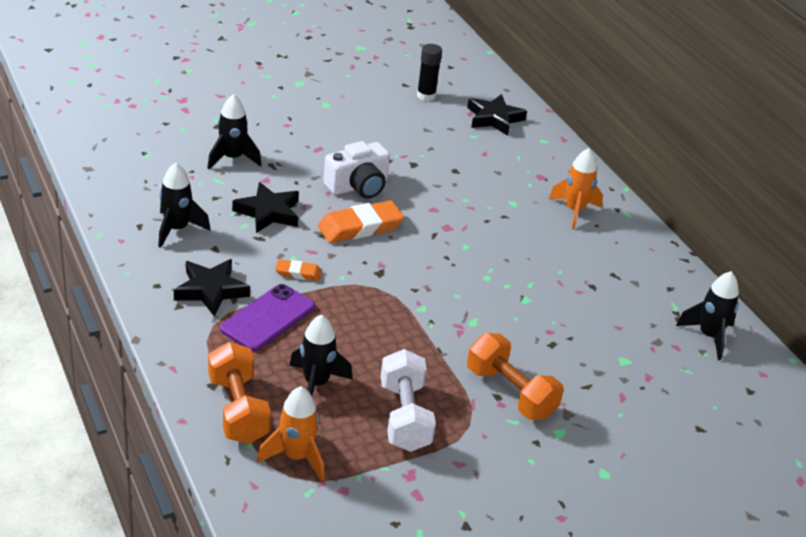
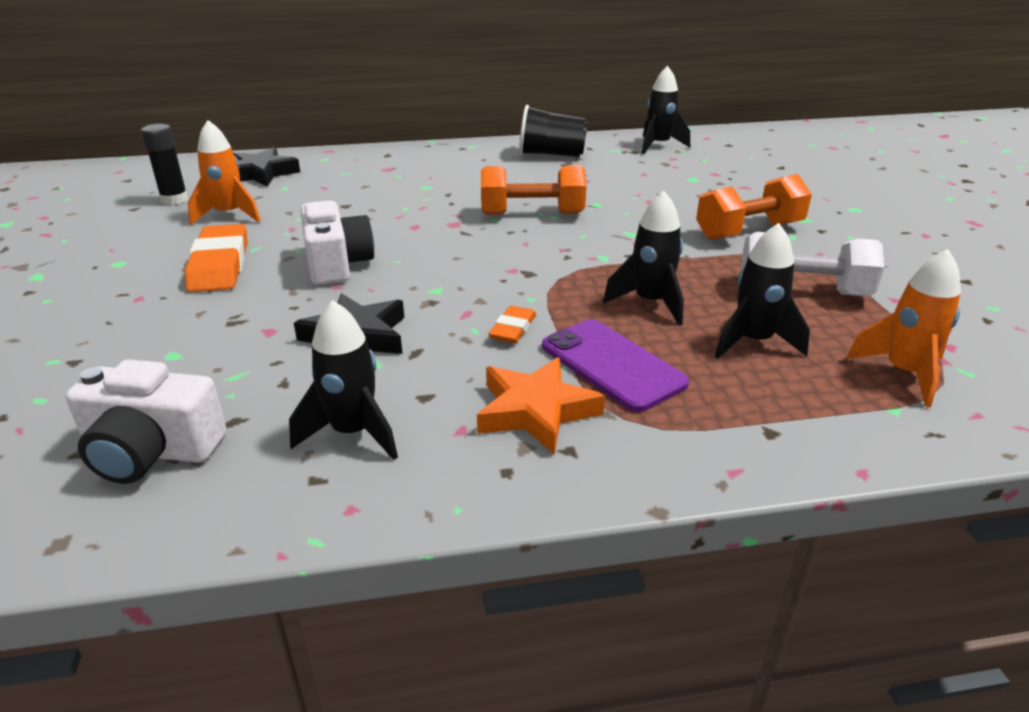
camera: 70 degrees left, 5 degrees down
black star [174,259,250,316] -> orange star [477,357,605,455]
black rocket [207,94,261,169] -> black rocket moved to [603,191,684,326]
orange dumbbell [208,342,271,444] -> orange dumbbell moved to [481,165,587,215]
orange eraser [318,200,404,243] -> orange eraser moved to [185,224,248,292]
orange rocket [549,148,603,230] -> orange rocket moved to [188,120,261,225]
none -> white camera [66,359,226,484]
none -> black cup [519,105,588,157]

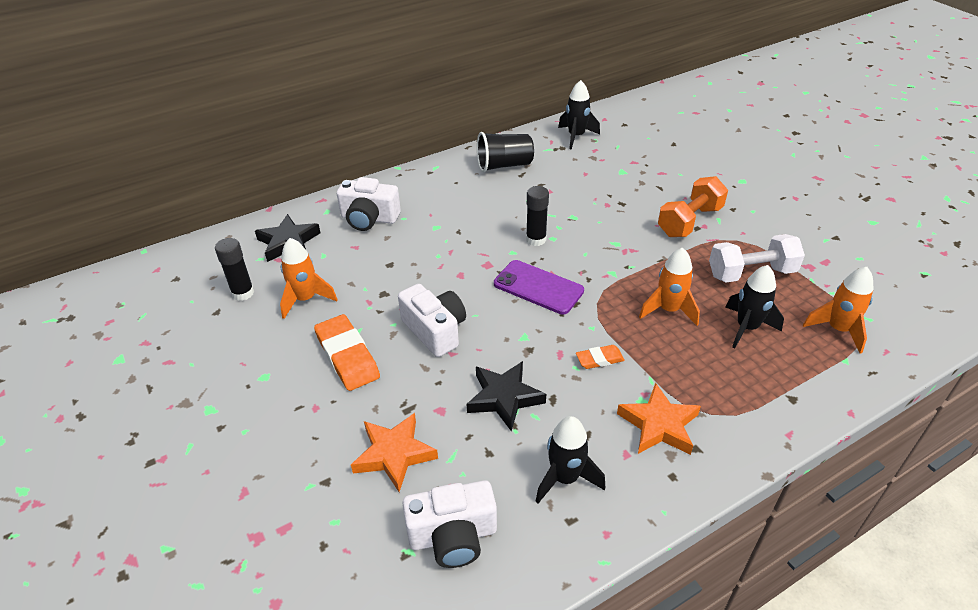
camera: 20 degrees left, 10 degrees up
orange dumbbell [481,165,587,215] -> black glue stick [526,186,549,246]
orange eraser [489,306,536,343] -> orange eraser turned 75 degrees clockwise [576,345,625,369]
purple phone [542,319,689,412] -> purple phone moved to [494,260,584,314]
black rocket [603,191,684,326] -> orange rocket [639,248,700,326]
none -> white camera [337,177,401,231]
none -> orange star [351,413,438,492]

